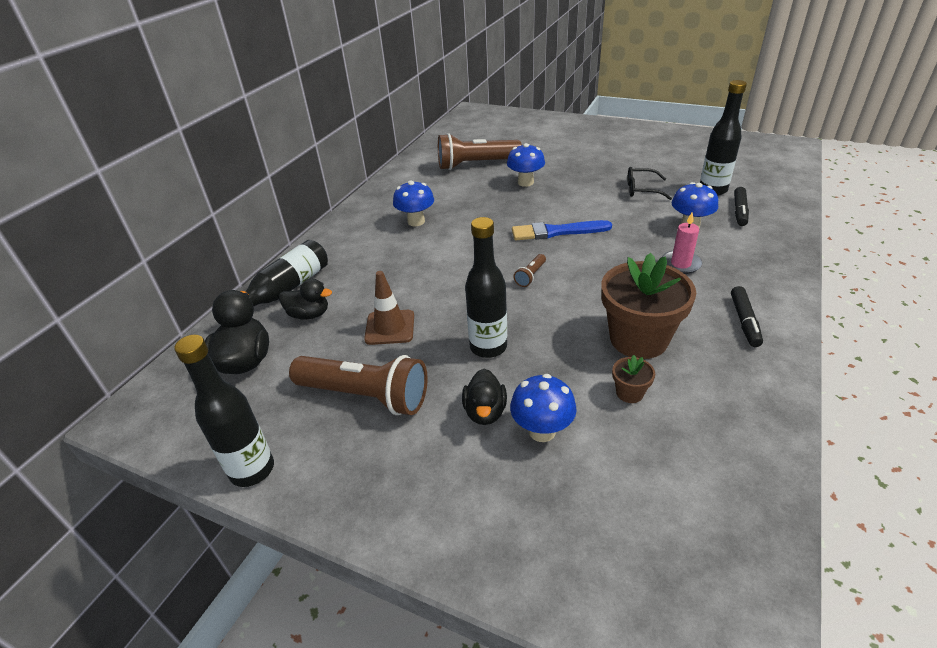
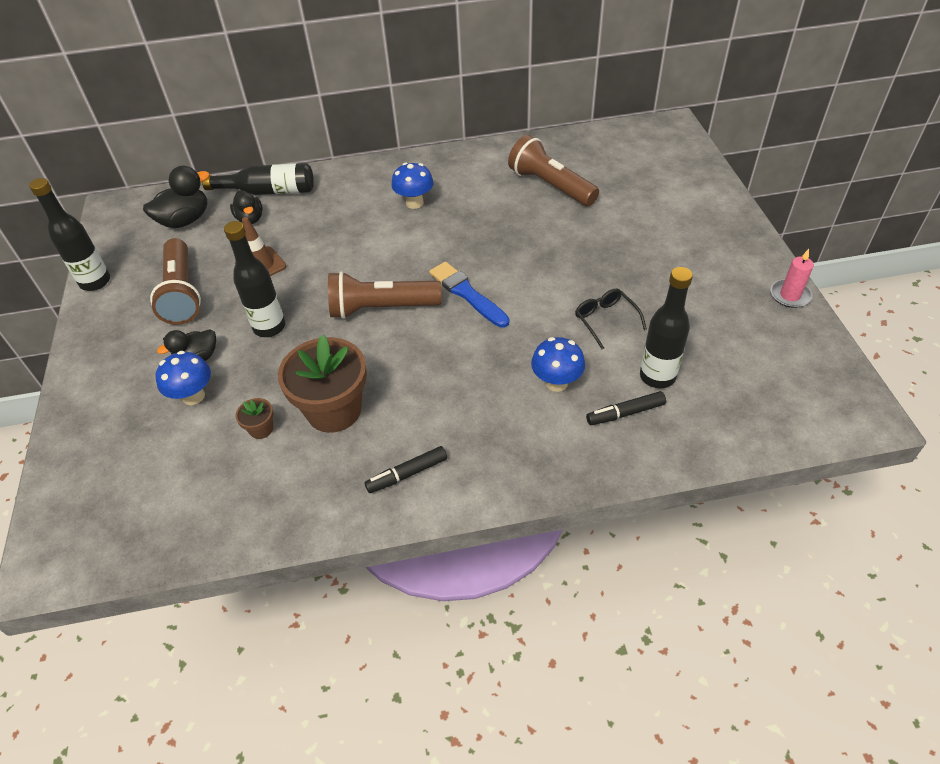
camera: 55 degrees right, 10 degrees up
blue mushroom [507,143,545,187] -> none
brown flashlight [514,254,546,287] -> brown flashlight [328,271,442,319], size x2.33
pink candle [661,212,702,274] -> pink candle moved to [770,249,814,308]

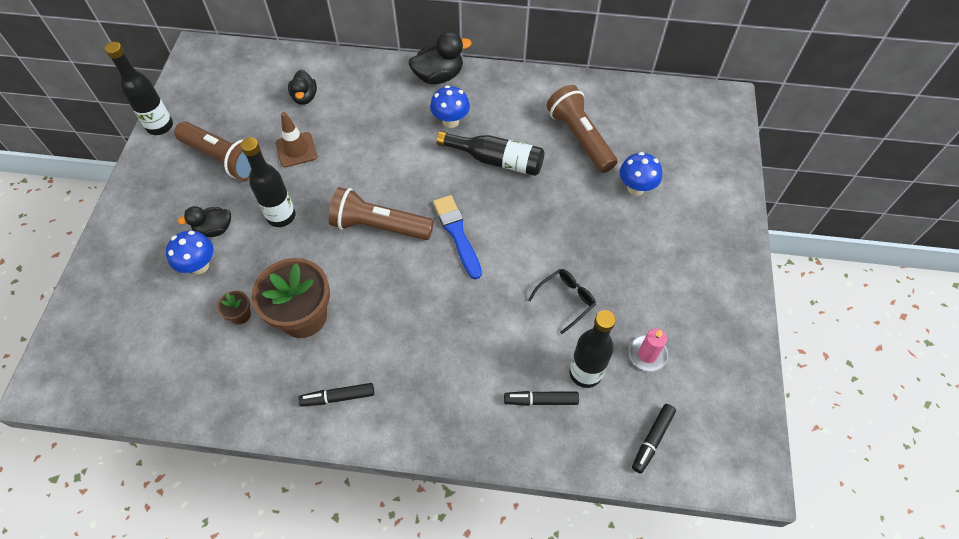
camera: 15 degrees right, 10 degrees up
black duck [143,166,210,228] -> black duck moved to [409,31,472,84]
brown flashlight [150,238,201,325] -> brown flashlight turned 60 degrees counterclockwise [174,122,262,181]
black bottle [202,163,314,195] -> black bottle moved to [436,131,545,176]
blue mushroom [531,337,585,392] -> blue mushroom moved to [620,152,662,196]
black glasses [575,289,647,349] -> black glasses turned 60 degrees clockwise [528,269,596,334]
pink candle [770,249,814,308] -> pink candle moved to [629,329,668,372]
none -> black marker [632,404,676,474]

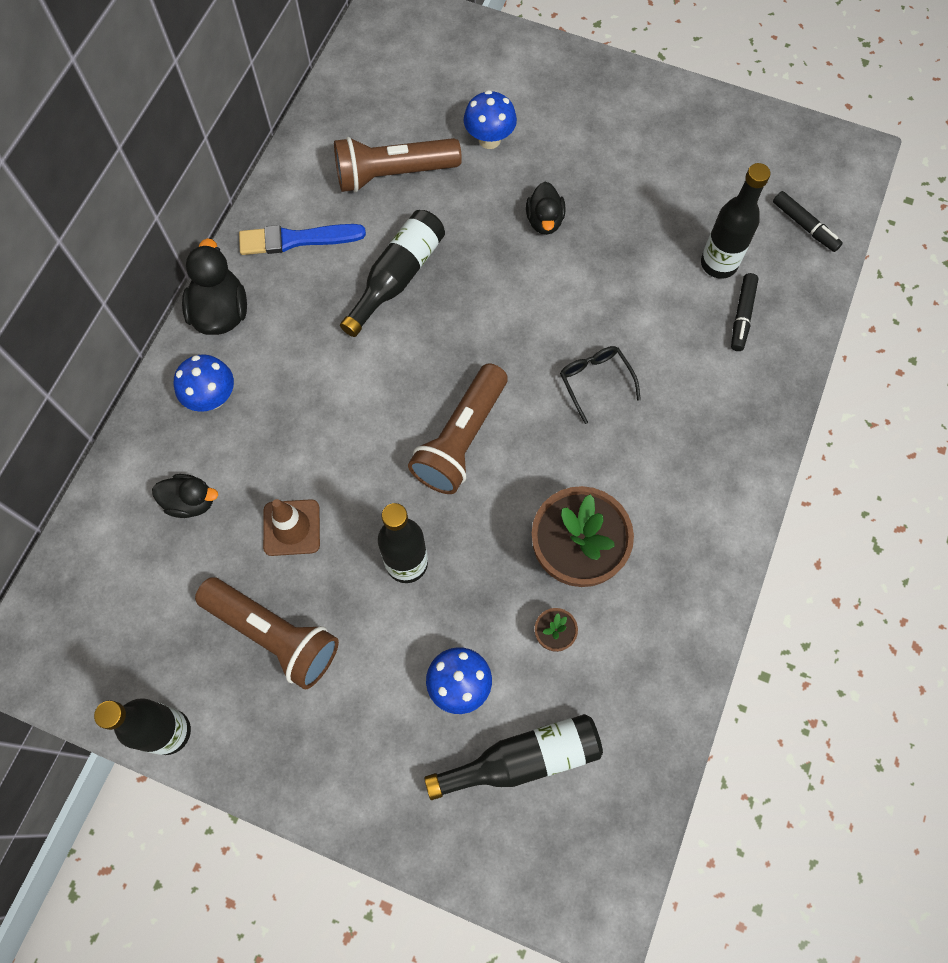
camera: 75 degrees left, 10 degrees up
brown flashlight [174,122,262,181] -> brown flashlight turned 75 degrees clockwise [195,577,339,690]
black duck [178,206,231,237] -> black duck moved to [526,181,565,235]
black marker [298,383,374,407] -> none
blue mushroom [430,85,470,128] -> blue mushroom moved to [174,354,234,412]
blue brush [433,195,482,279] -> blue brush moved to [239,224,366,255]
black glasses [528,269,596,334] -> black glasses moved to [560,346,641,424]
pink candle [629,329,668,372] -> none
none -> black bottle [424,714,603,800]

